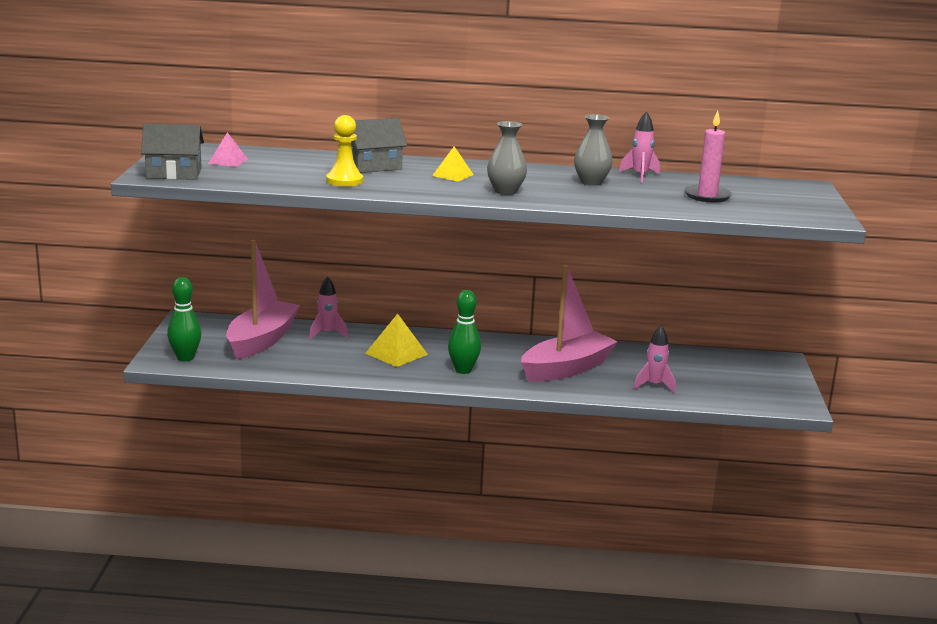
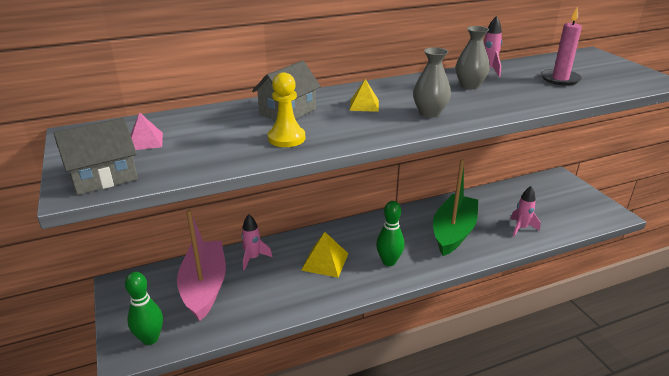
camera: 25 degrees left, 10 degrees up
pink boat [521,265,618,382] -> green boat [433,159,478,256]

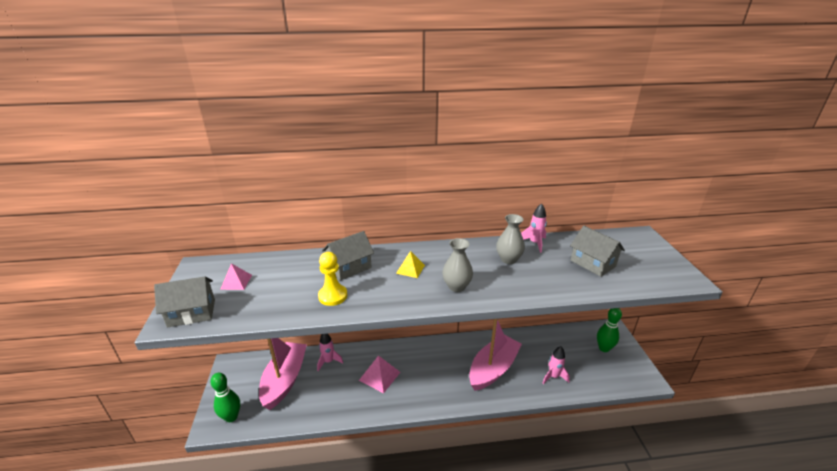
camera: 15 degrees right, 0 degrees up
yellow pyramid [301,232,348,278] -> pink pyramid [359,355,400,393]
green bowling pin [376,201,405,266] -> green bowling pin moved to [597,308,622,352]
green boat [433,159,478,256] -> pink boat [469,319,522,391]
pink candle [541,7,582,86] -> grey house [570,226,625,277]

